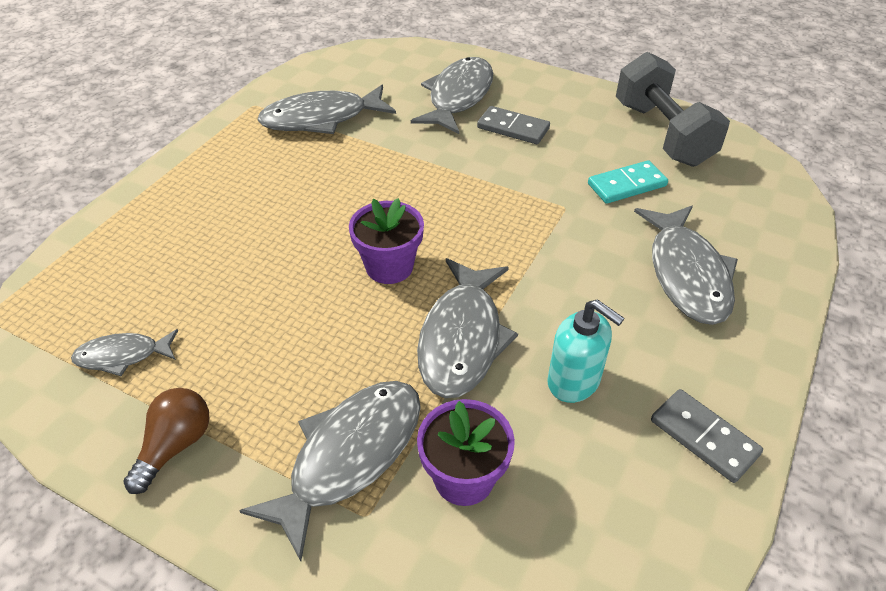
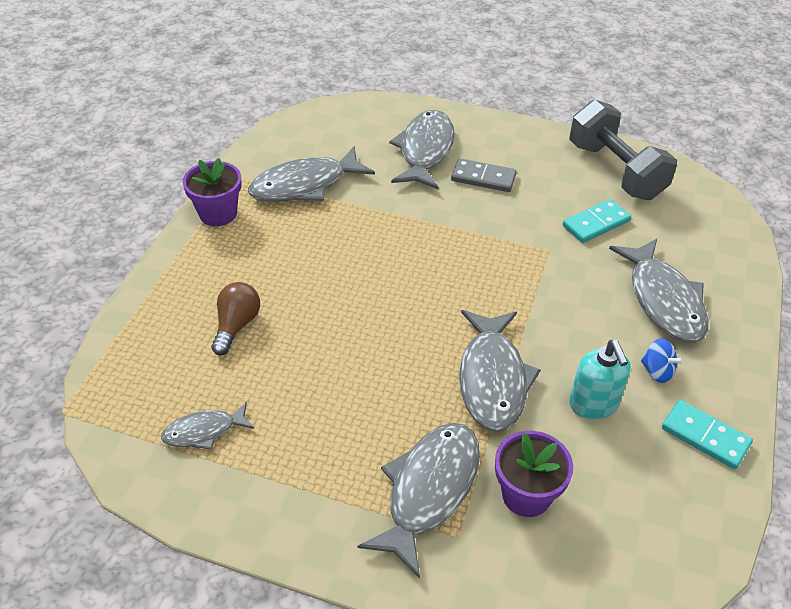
camera: 10 degrees left, 0 degrees up
brown light bulb [123,388,210,494] -> brown light bulb moved to [211,282,260,356]
purple flower pot [349,198,424,284] -> purple flower pot moved to [183,158,242,226]
turquoise soap dispenser [547,299,625,403] -> turquoise soap dispenser turned 45 degrees clockwise [569,340,631,419]
grey domino [651,389,763,483] -> turquoise domino [662,400,753,469]
none -> blue spinning top [641,338,684,383]

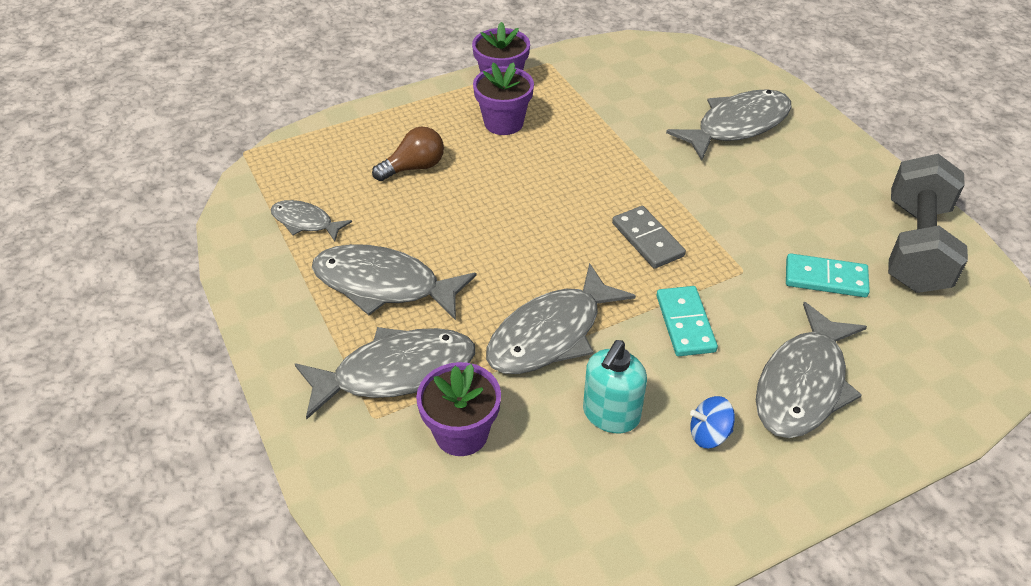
camera: 45 degrees right, 0 degrees up
grey fish [248,146,375,202] -> grey fish moved to [312,244,476,320]
grey domino [451,158,517,192] -> grey domino moved to [612,206,686,269]
blue spinning top [641,338,684,383] -> blue spinning top turned 90 degrees clockwise [690,396,735,448]
turquoise domino [662,400,753,469] -> turquoise domino moved to [656,286,718,356]
none -> purple flower pot [473,62,534,135]

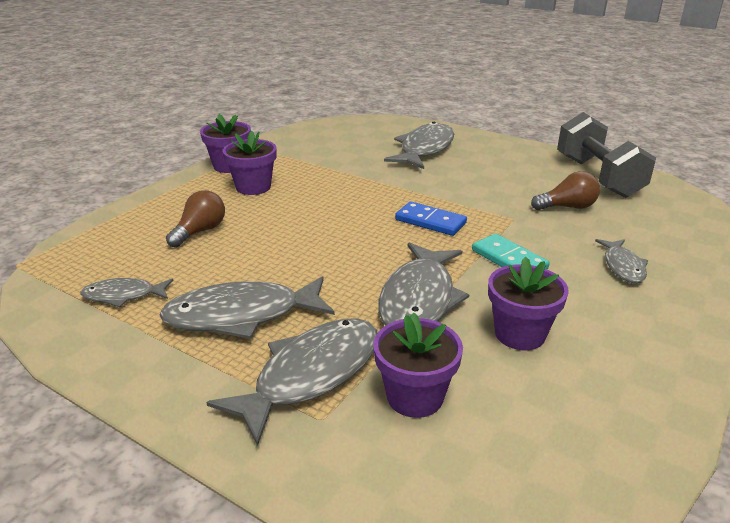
camera: 30 degrees left, 15 degrees down
turquoise soap dispenser [583,340,647,434] -> purple flower pot [488,257,569,350]
grey domino [612,206,686,269] -> blue domino [395,201,467,236]
blue spinning top [690,396,735,448] -> none
grey fish [756,302,867,438] -> grey fish [595,239,648,283], size x0.55
turquoise domino [786,253,870,297] -> brown light bulb [531,171,600,210]

